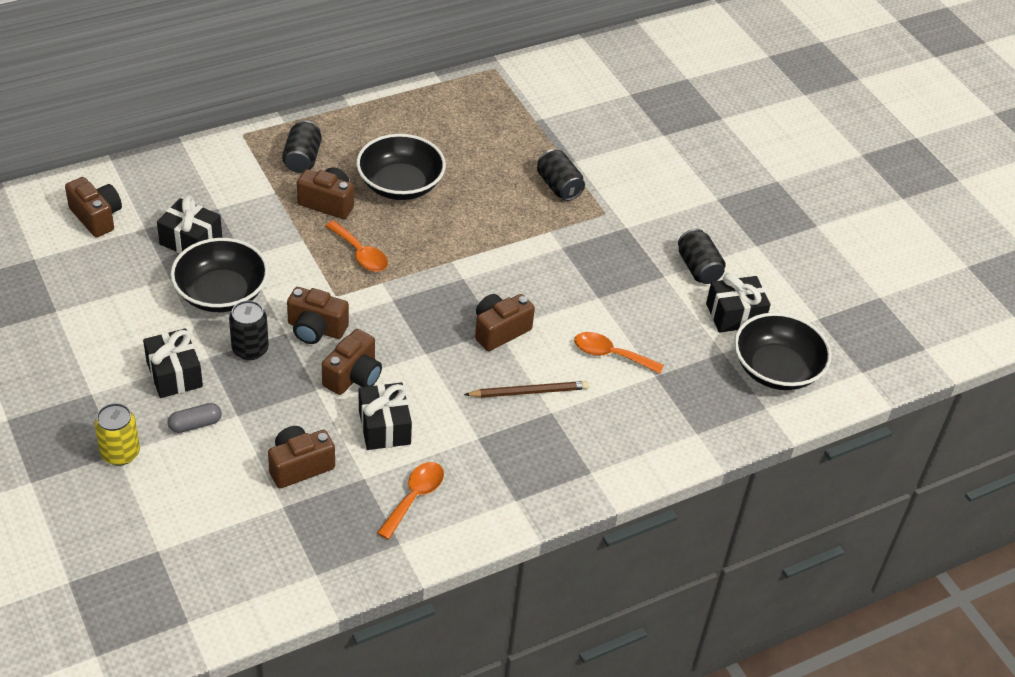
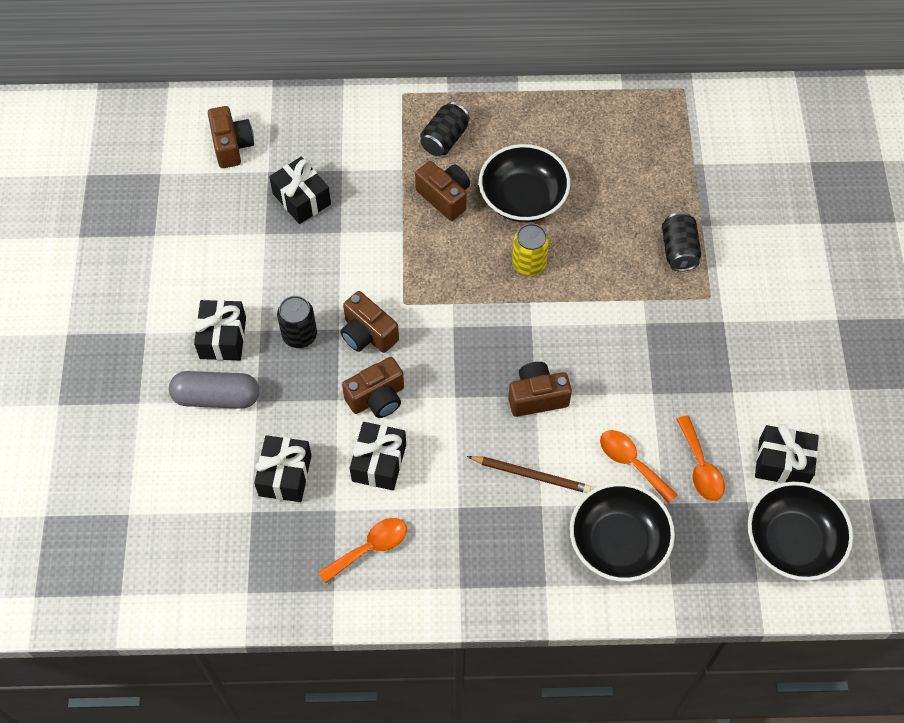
camera: 30 degrees right, 15 degrees up
yellow can [95,403,140,466] -> yellow can moved to [512,223,549,276]
grey capsule [168,403,222,433] -> grey capsule [169,371,259,409], size x1.74
black bowl [171,238,269,312] -> black bowl moved to [570,483,675,582]
brown camera [268,426,335,488] -> black gift [254,435,312,502]
orange spoon [326,221,388,272] -> orange spoon moved to [677,415,725,501]
black can [678,229,726,284] -> none

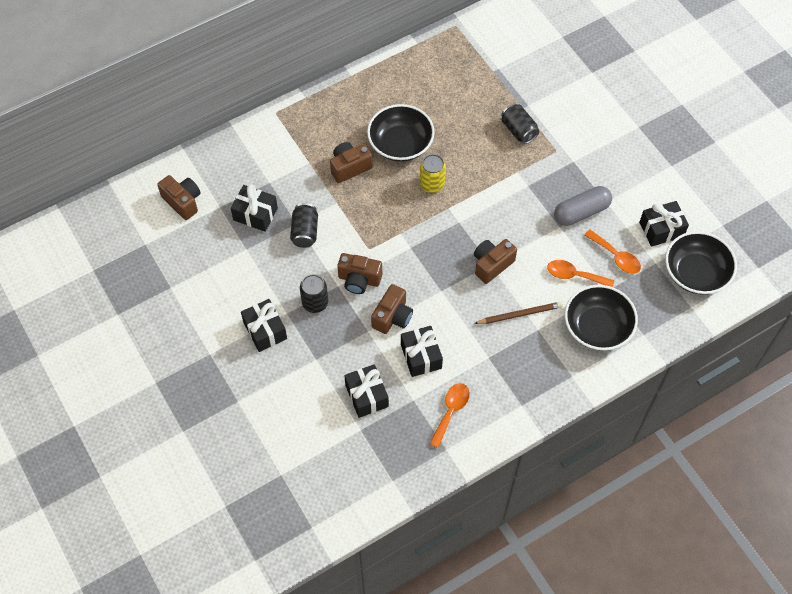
camera: 30 degrees left, 0 degrees up
grey capsule [169,371,259,409] -> grey capsule moved to [554,186,612,226]
brown camera [415,161,470,221] -> brown camera turned 45 degrees counterclockwise [330,142,373,183]
black can [420,102,470,156] -> black can moved to [290,203,318,248]

